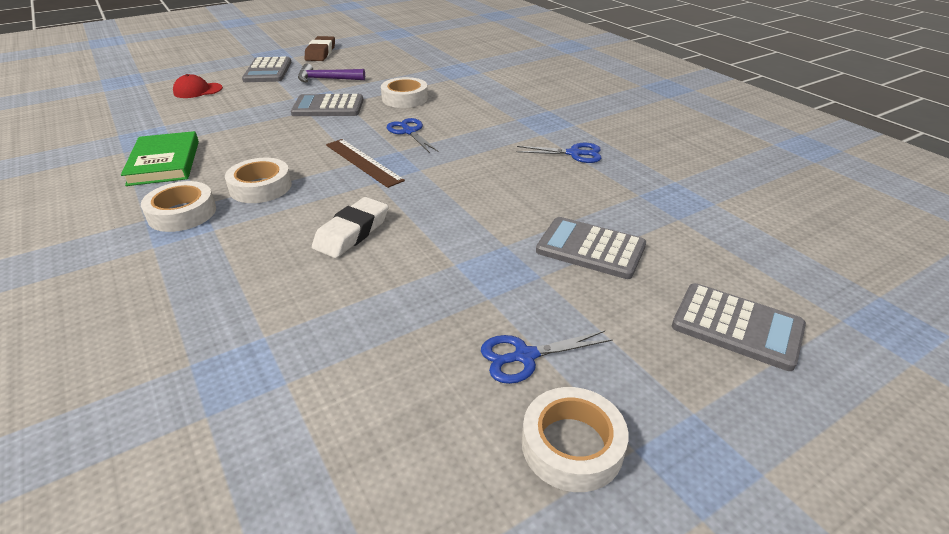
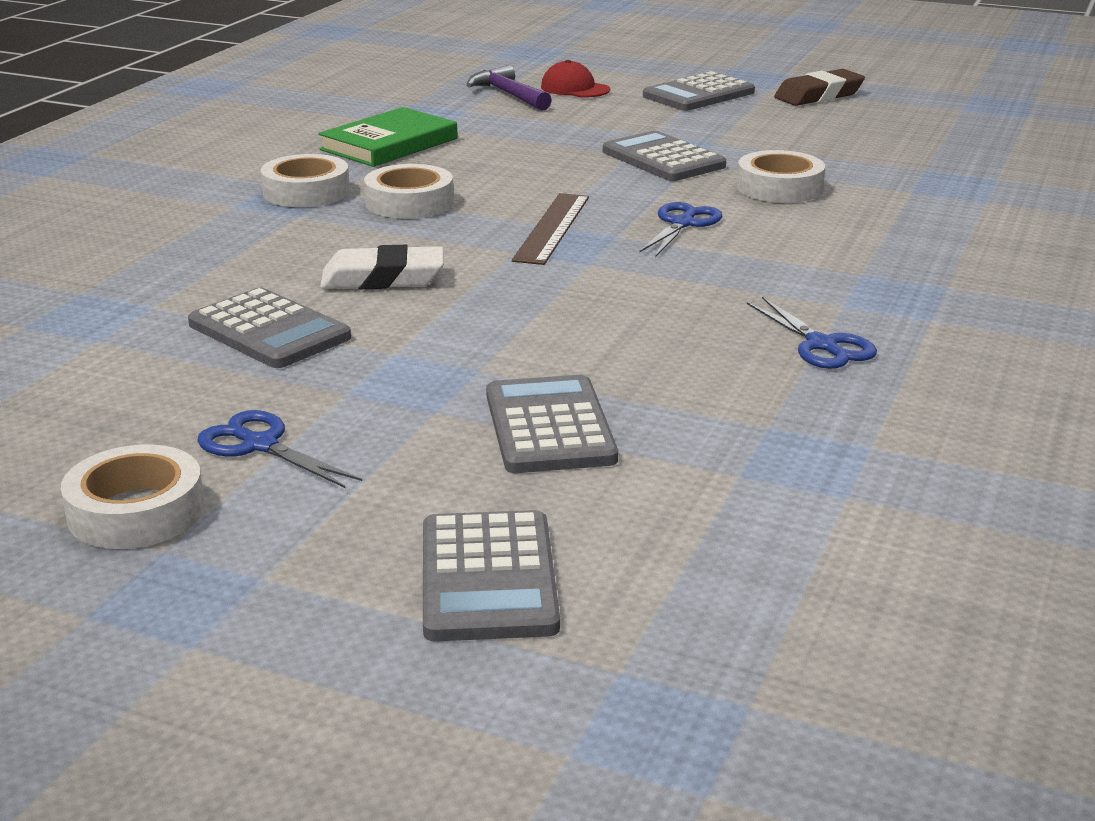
camera: 55 degrees right, 10 degrees down
purple hammer [298,64,365,83] -> purple hammer moved to [466,65,552,111]
none -> grey calculator [188,288,351,368]

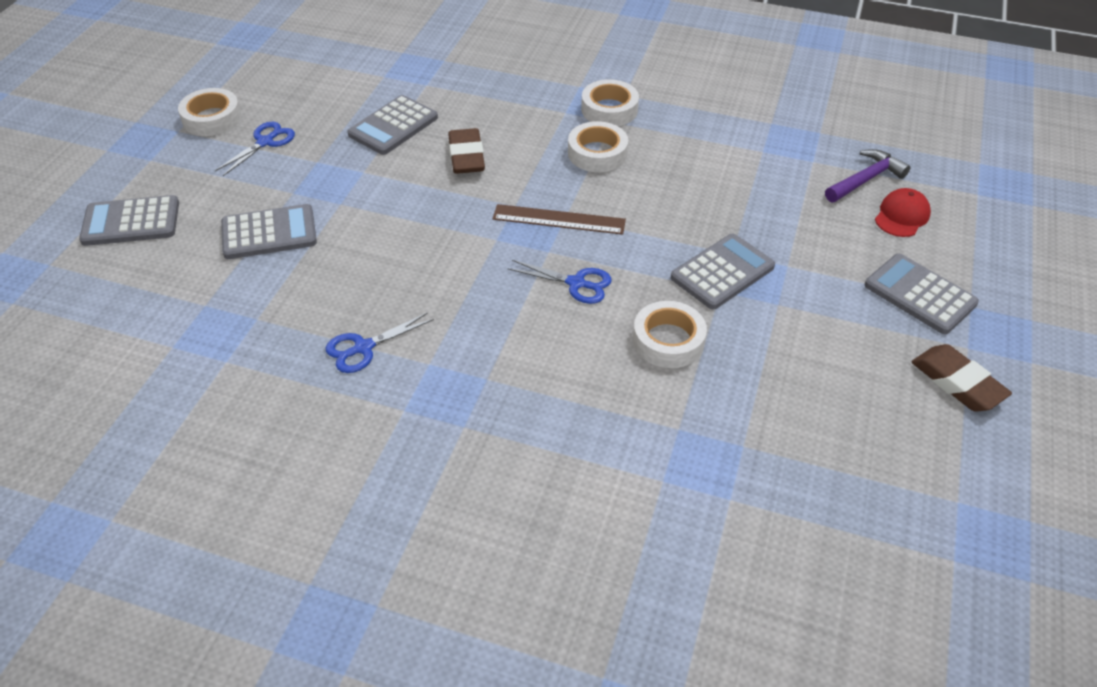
camera: 85 degrees right, 20 degrees up
green book [318,107,457,167] -> none
white eraser [320,245,444,289] -> brown eraser [448,128,485,174]

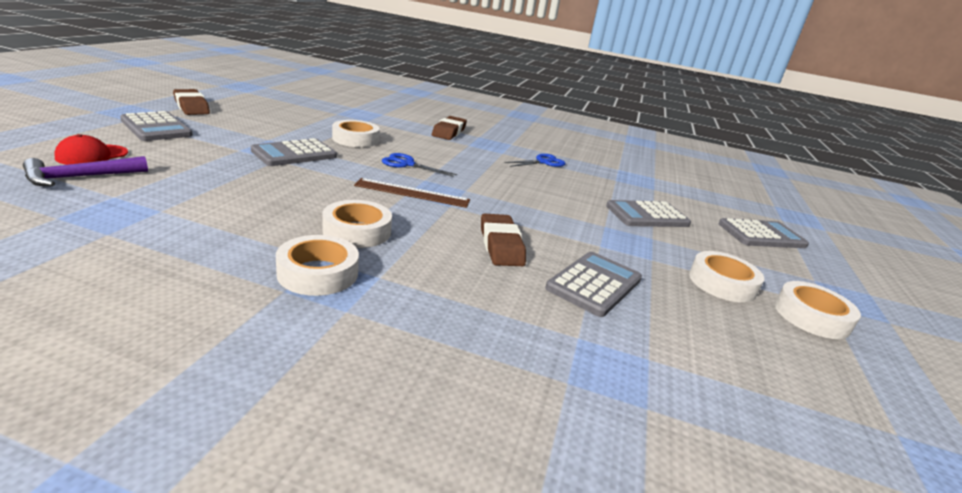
camera: 175 degrees right, 20 degrees down
blue scissors [215,122,295,176] -> white tape [689,251,764,303]
none -> brown eraser [432,116,467,140]

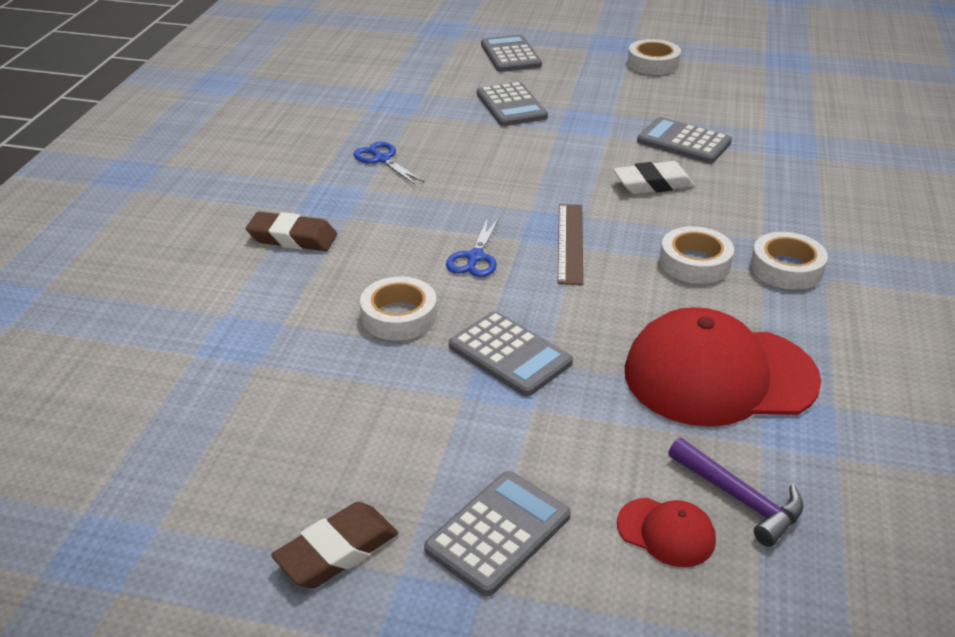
camera: 90 degrees left, 10 degrees up
brown eraser [481,213,526,266] -> white eraser [613,161,695,194]
white tape [689,251,764,303] -> none
none -> red cap [625,307,821,427]

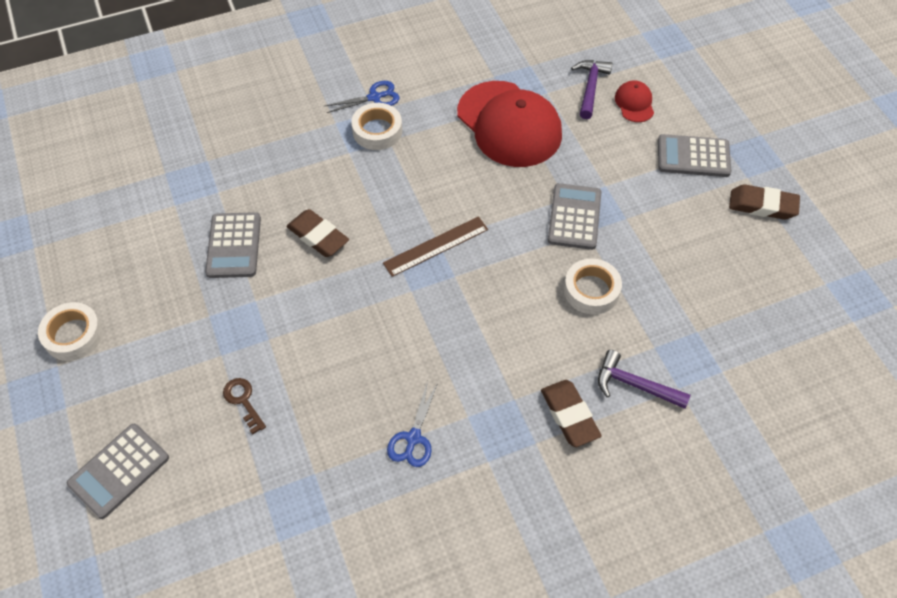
camera: 125 degrees left, 20 degrees up
blue scissors [446,217,499,277] -> blue scissors moved to [325,81,399,113]
grey calculator [477,82,548,126] -> brown key [223,378,266,435]
white eraser [613,161,695,194] -> brown eraser [287,209,349,257]
white tape [660,226,734,284] -> none
none -> purple hammer [598,350,691,409]

